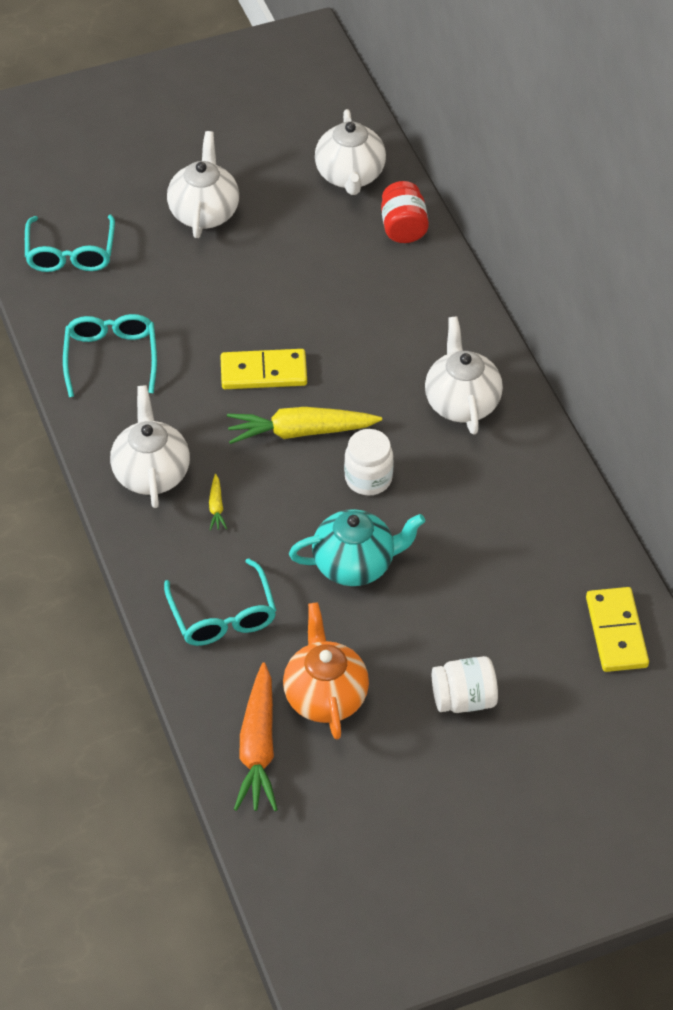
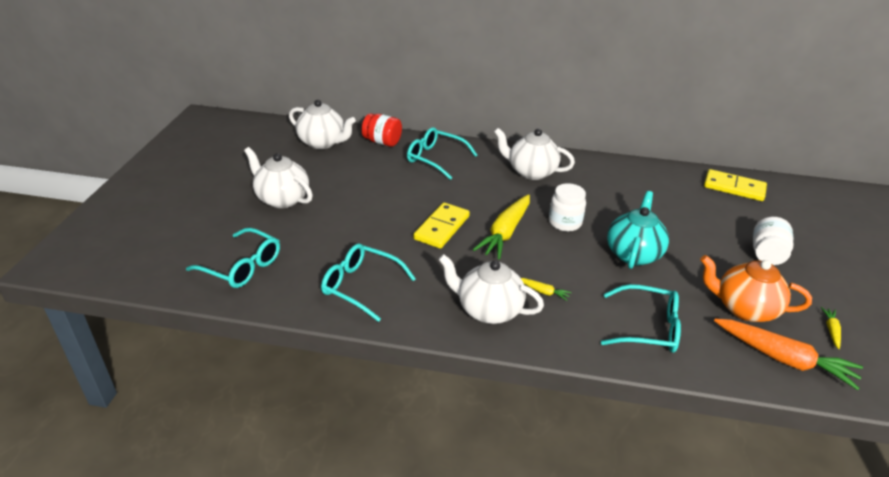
camera: 60 degrees left, 15 degrees down
none -> turquoise glasses [407,127,477,180]
none -> yellow carrot [821,307,841,349]

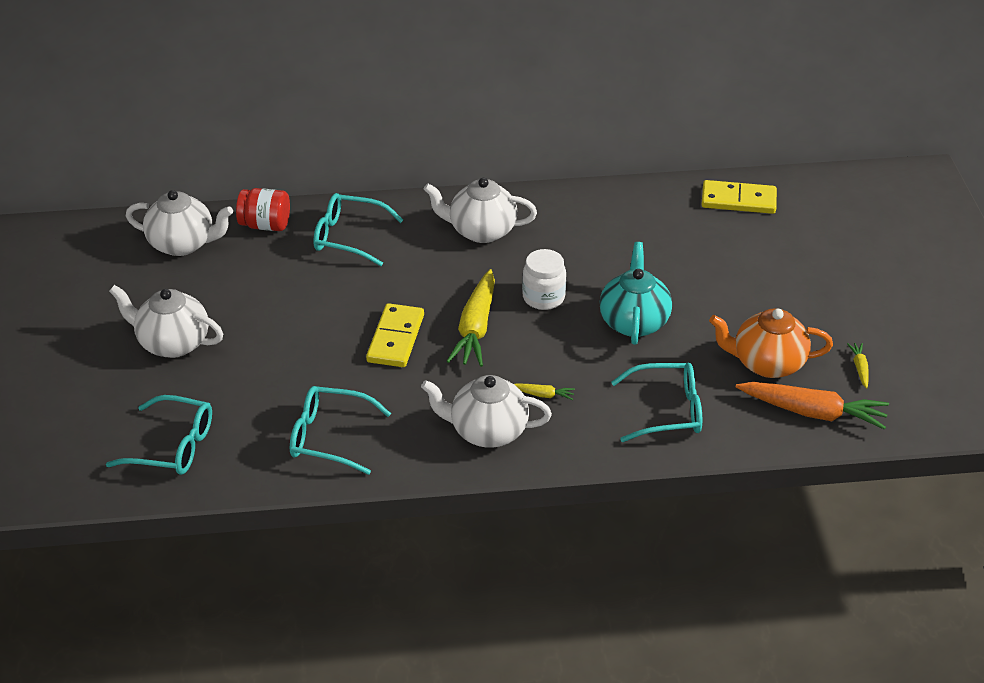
camera: 15 degrees left, 5 degrees up
white jar [753,217,794,265] -> none

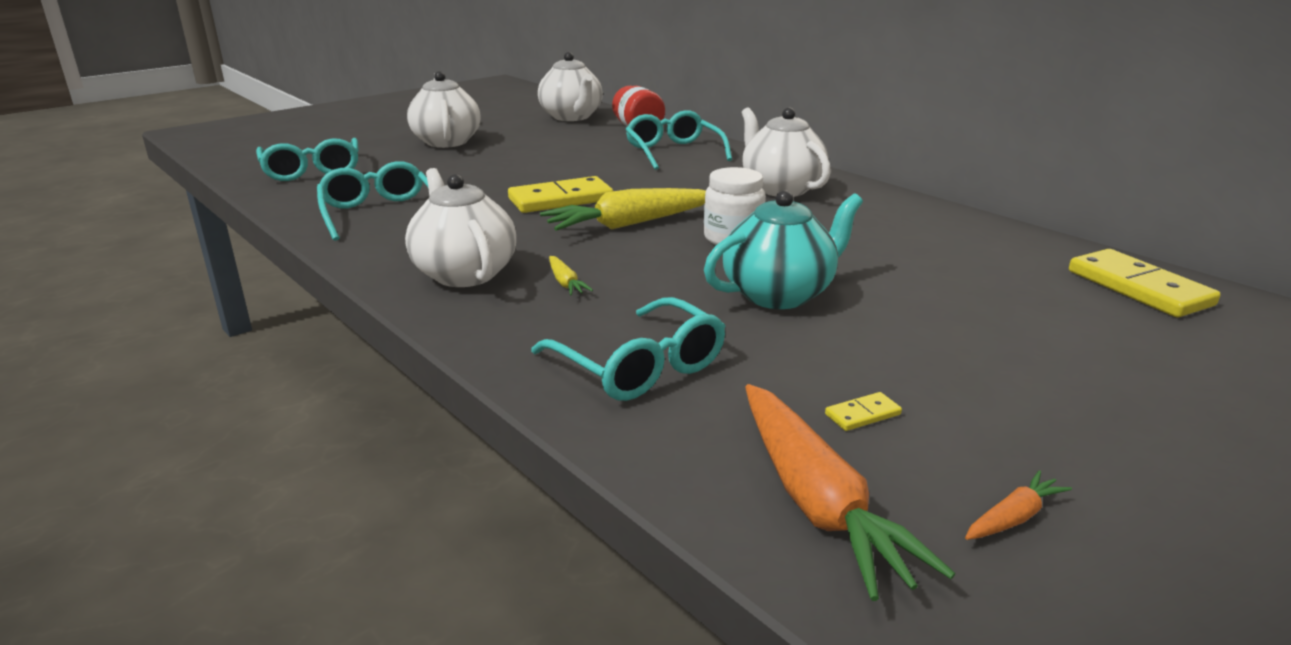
camera: 55 degrees right, 15 degrees down
orange teapot [709,308,833,378] -> yellow domino [825,392,902,431]
yellow carrot [847,343,869,389] -> orange carrot [965,470,1072,540]

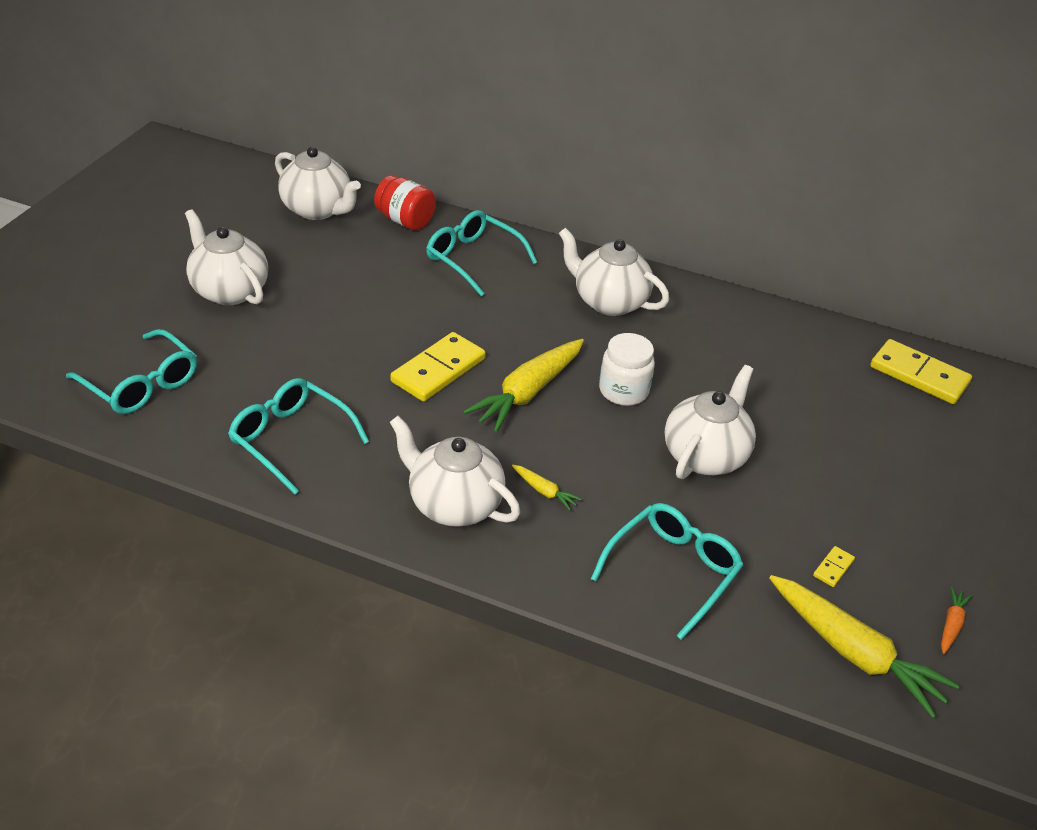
camera: 30 degrees left, 15 degrees up
turquoise glasses [531,297,726,401] -> turquoise glasses turned 75 degrees counterclockwise [591,503,744,640]
turquoise teapot [704,190,863,309] -> white teapot [665,365,756,479]
orange carrot [745,384,955,601] -> yellow carrot [769,575,960,718]

